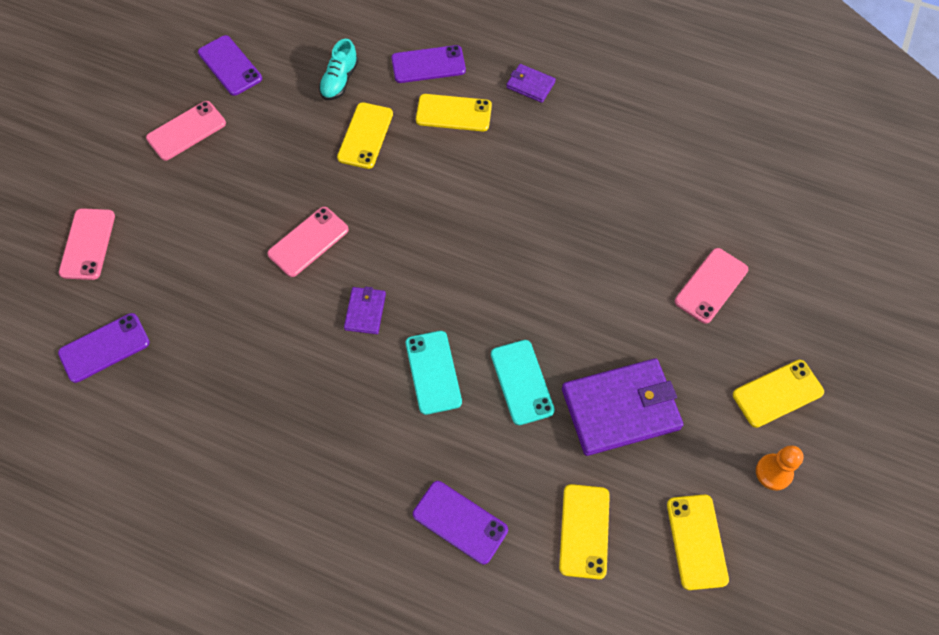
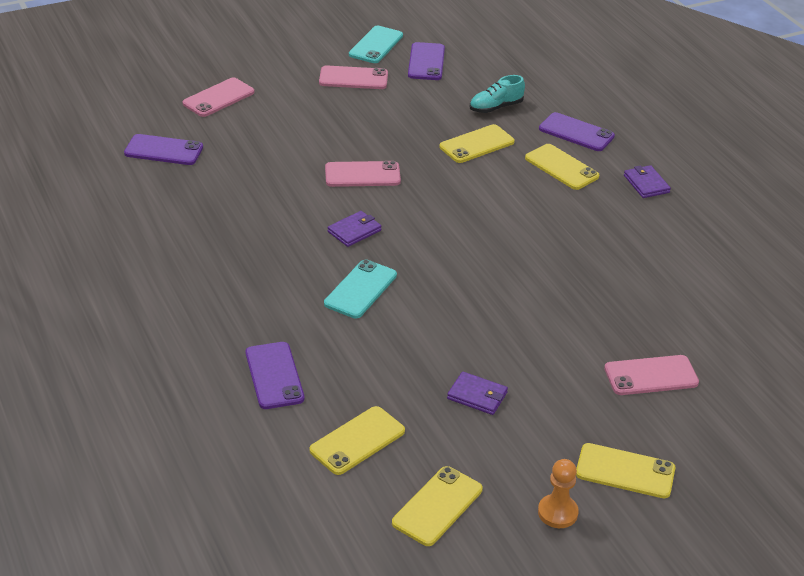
camera: 40 degrees right, 25 degrees down
turquoise phone [491,340,555,425] -> turquoise phone moved to [349,26,403,63]
purple wallet [562,358,683,456] -> purple wallet [447,372,508,415], size x0.48

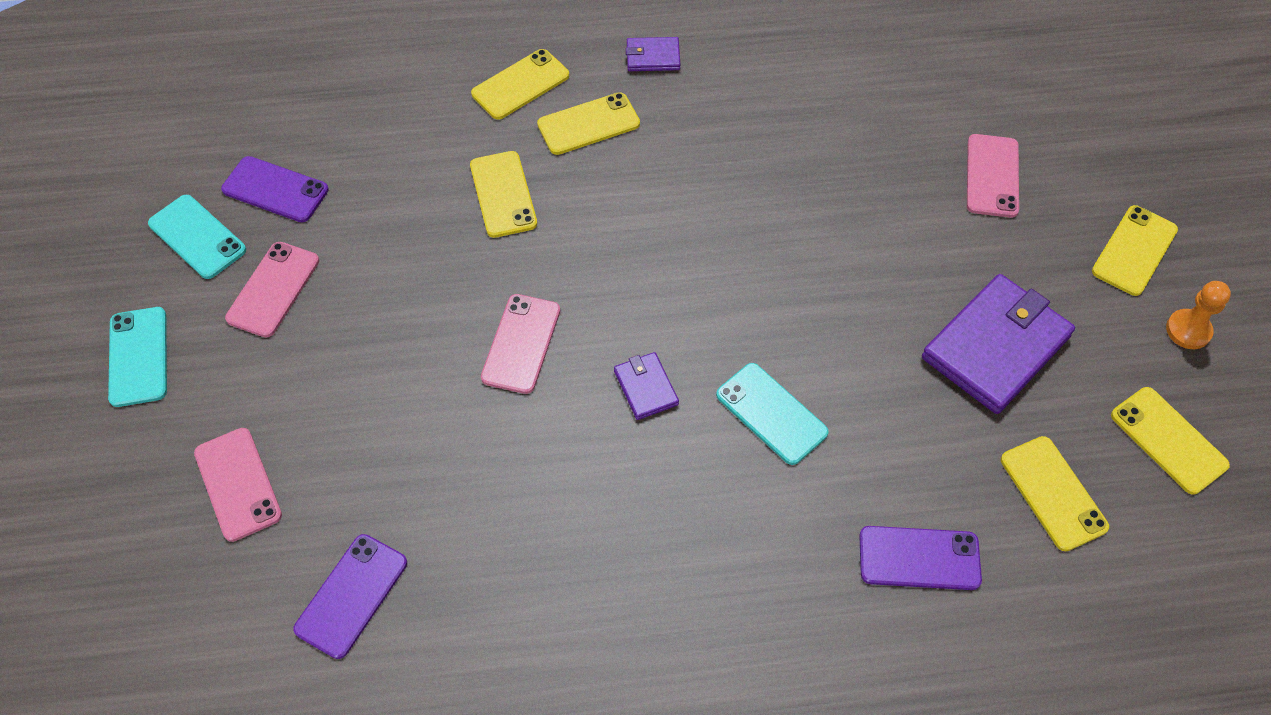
camera: 70 degrees left, 20 degrees up
purple wallet [447,372,508,415] -> purple wallet [922,274,1075,414], size x2.10
turquoise shoe [470,75,525,113] -> none
purple phone [539,112,615,151] -> yellow phone [471,49,569,120]
none -> turquoise phone [108,307,167,407]

